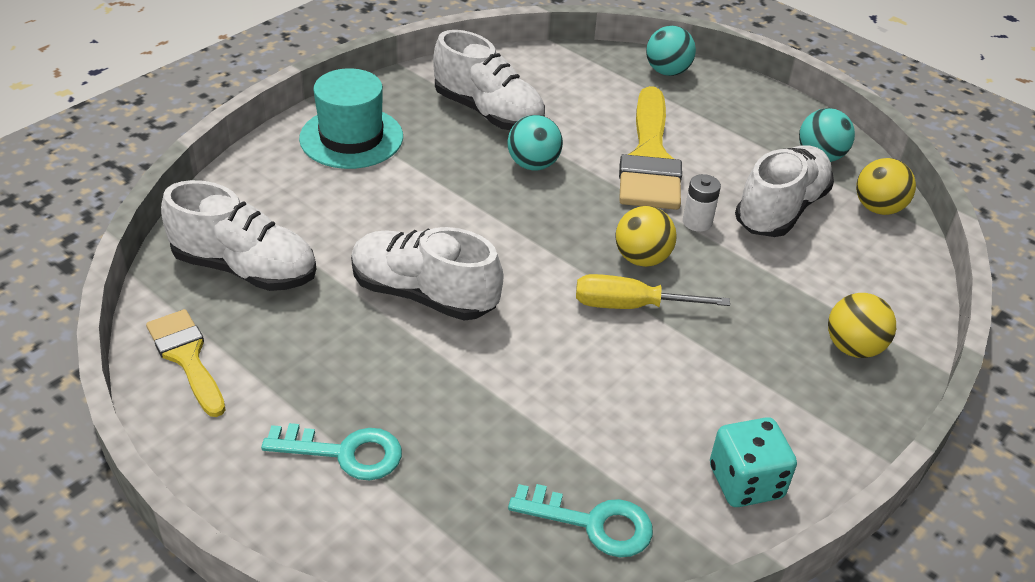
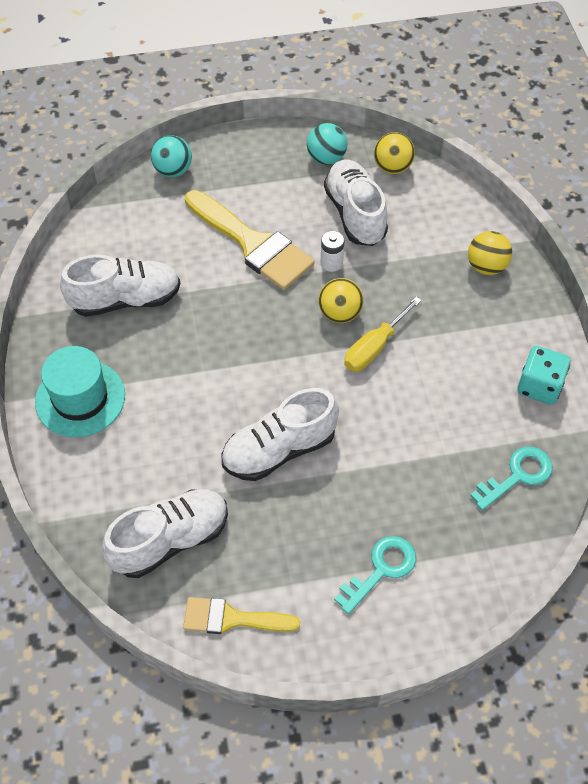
camera: 50 degrees left, 15 degrees up
turquoise ball [507,115,563,170] -> none

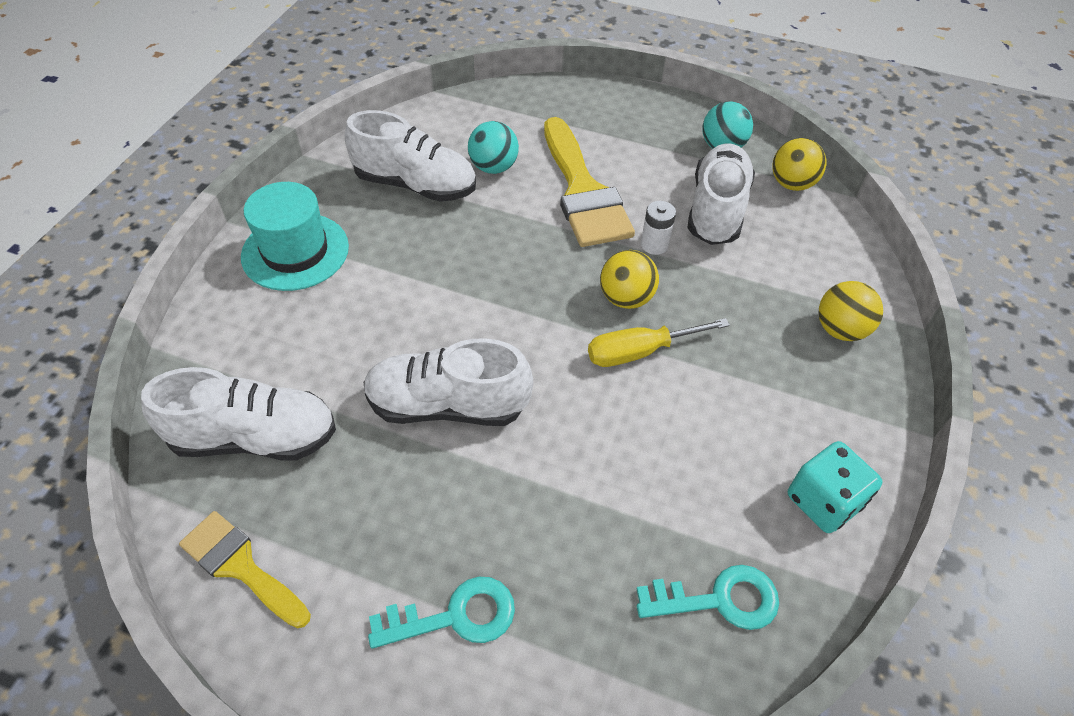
camera: 30 degrees right, 5 degrees down
turquoise ball [151,135,192,177] -> turquoise ball moved to [468,121,519,174]

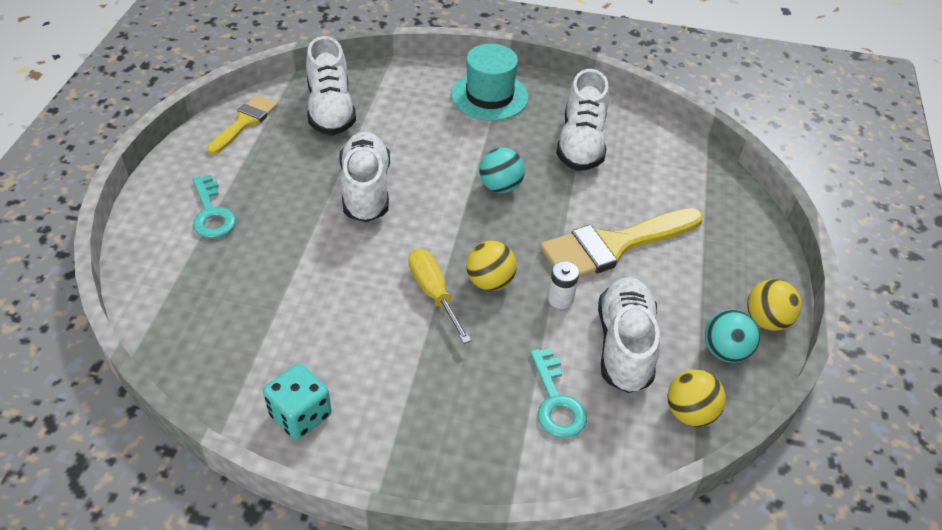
camera: 80 degrees right, 5 degrees down
turquoise ball [468,121,519,174] -> turquoise ball moved to [479,147,525,193]
turquoise key [637,565,779,630] -> turquoise key moved to [530,348,587,438]
white shoe [687,144,755,245] -> white shoe turned 90 degrees counterclockwise [598,277,660,393]
yellow ball [819,281,883,341] -> yellow ball moved to [747,279,802,331]

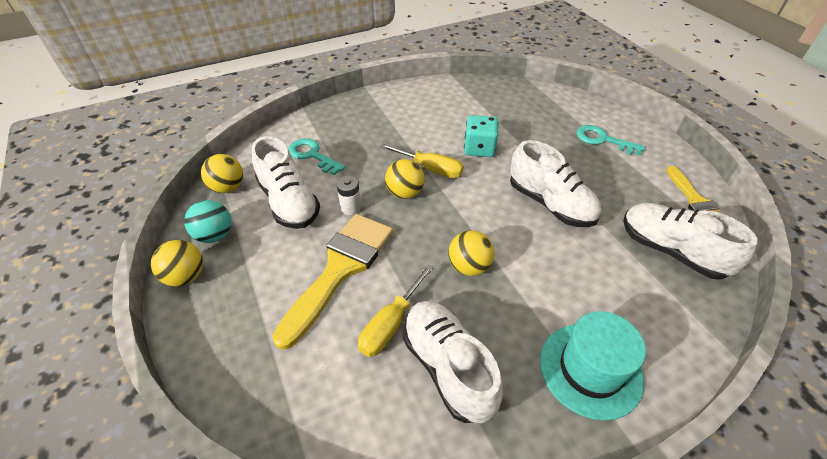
camera: 145 degrees right, 0 degrees up
turquoise dice [263,363,332,440] -> turquoise dice moved to [464,115,499,157]
turquoise ball [479,147,525,193] -> yellow ball [448,230,494,276]
none -> yellow screwdriver [358,264,434,357]

